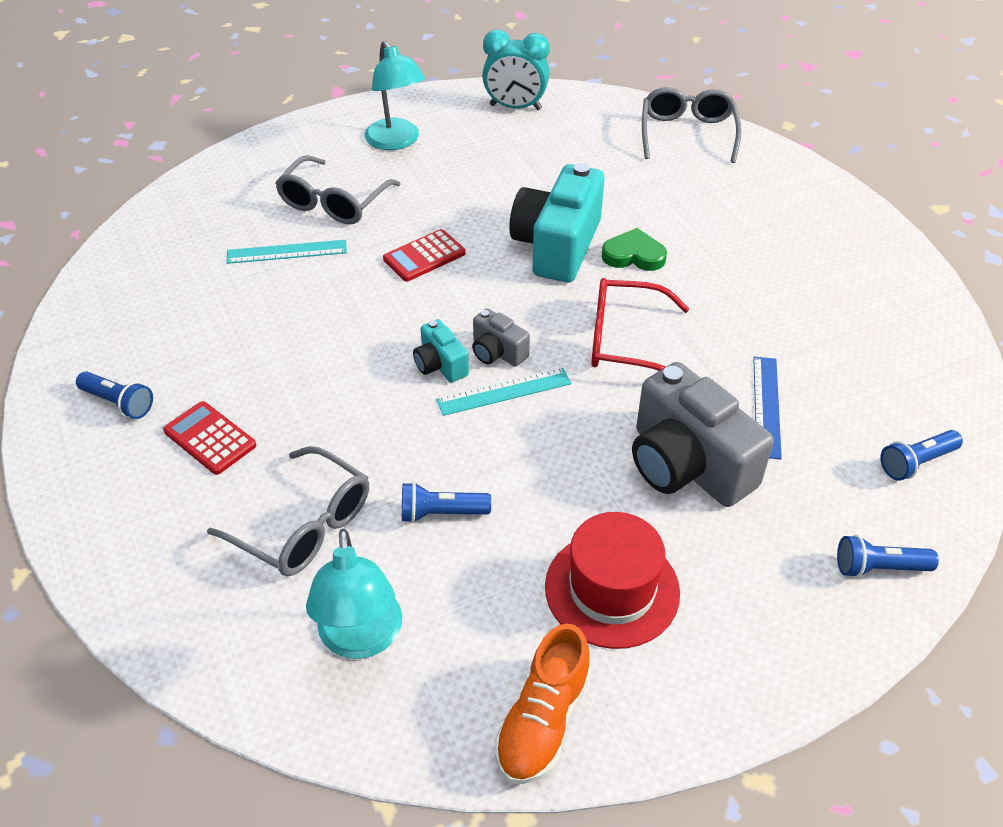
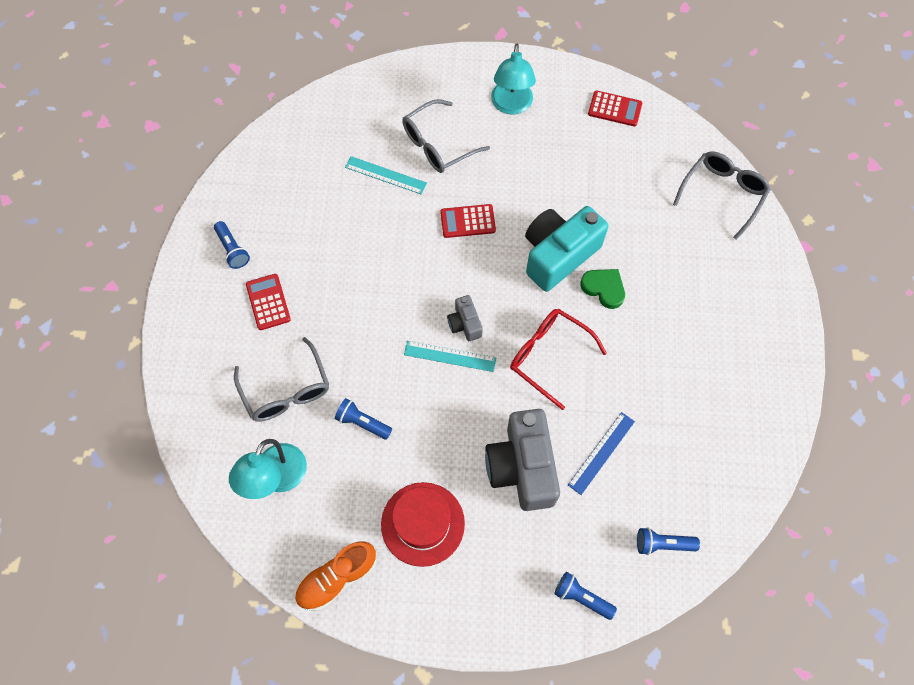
camera: 30 degrees right, 20 degrees up
turquoise camera [413,319,469,383] -> none
turquoise clock [482,29,550,110] -> red calculator [588,90,642,126]

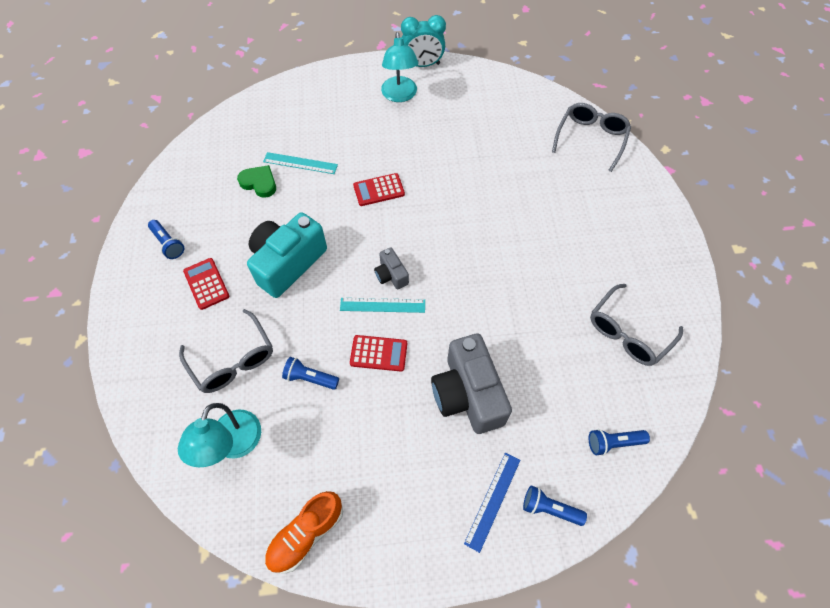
camera: 10 degrees left, 5 degrees down
red hat [381,482,465,567] -> none
grey glasses [402,99,490,173] -> grey glasses moved to [590,284,683,366]
red glasses [510,309,607,410] -> none
turquoise camera [525,206,608,292] -> turquoise camera moved to [247,212,327,298]
blue ruler [568,412,635,495] -> blue ruler moved to [464,452,520,553]
green heart [580,269,625,309] -> green heart moved to [237,165,276,198]
red calculator [588,90,642,126] -> red calculator moved to [350,335,407,372]
none -> turquoise clock [401,15,446,67]

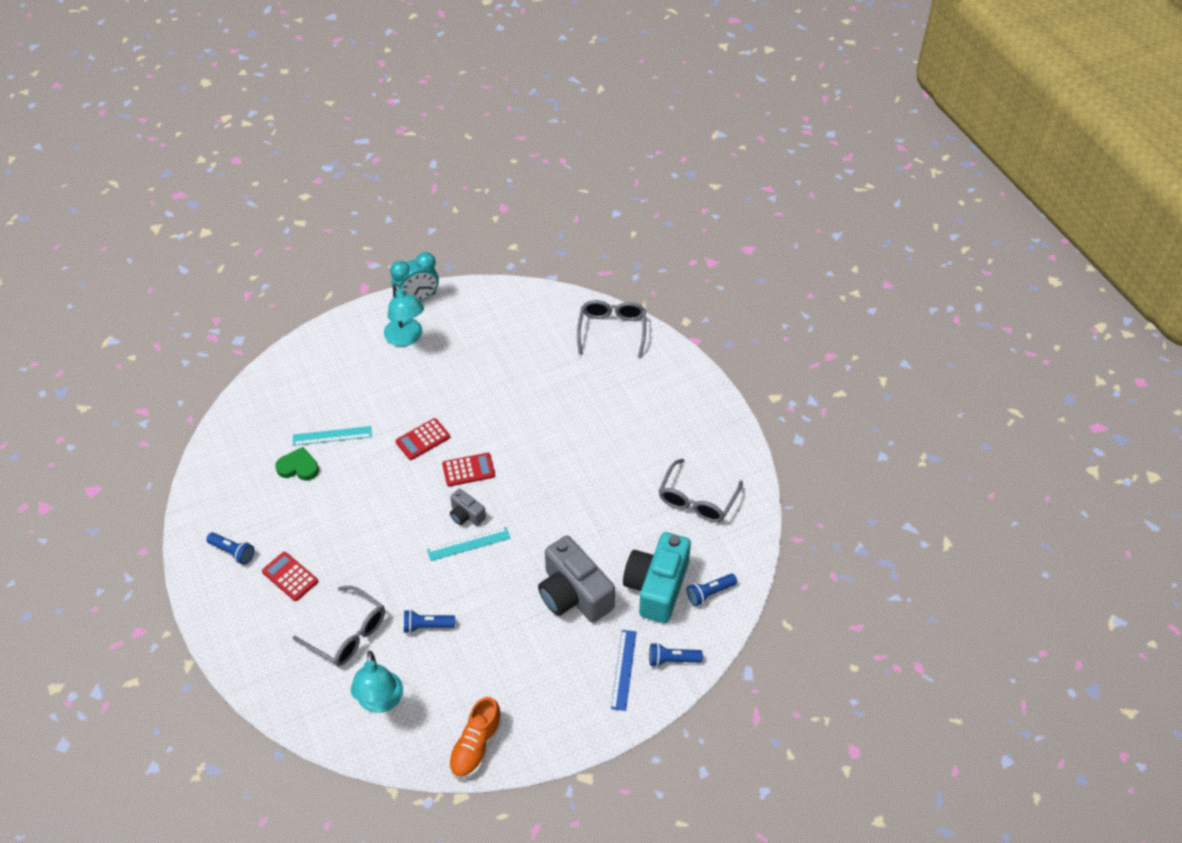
camera: 20 degrees left, 10 degrees down
turquoise camera [247,212,327,298] -> turquoise camera moved to [623,532,691,623]
red calculator [350,335,407,372] -> red calculator moved to [442,453,495,487]

